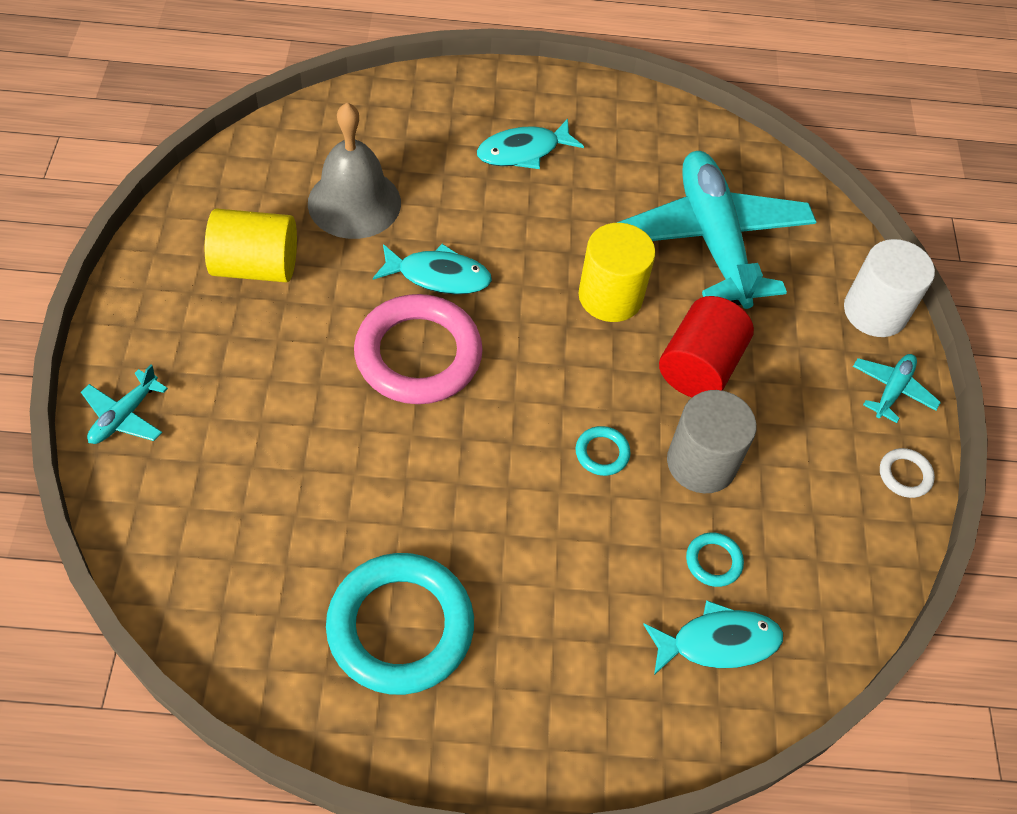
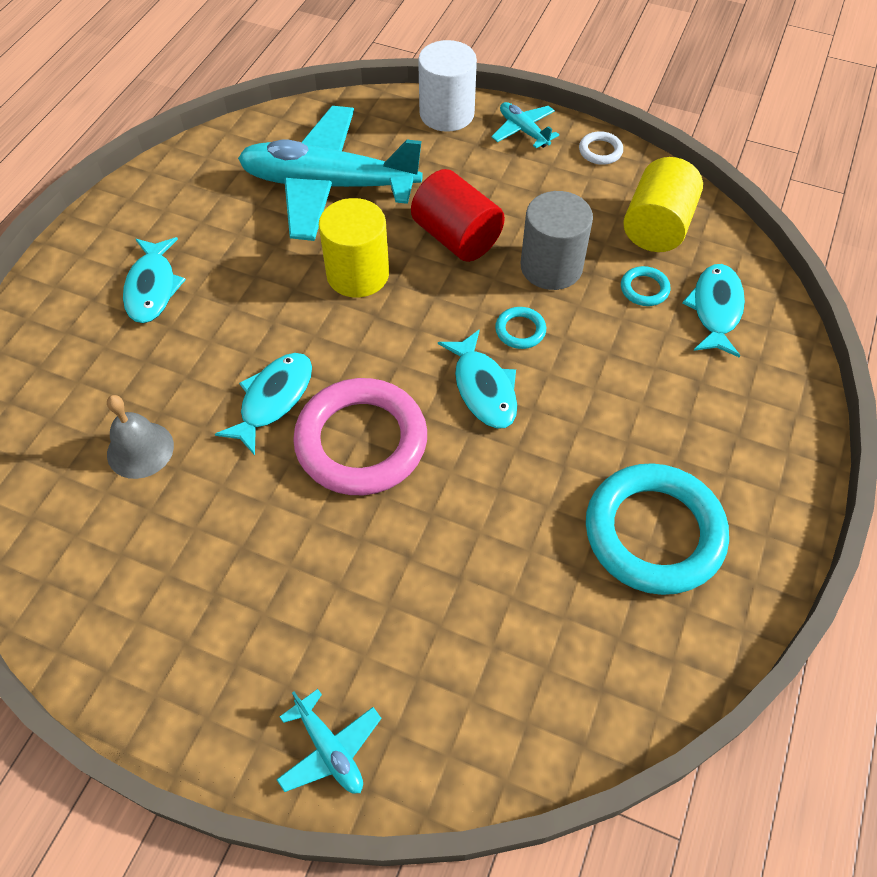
camera: 65 degrees left, 0 degrees up
yellow cylinder [205,208,297,282] -> yellow cylinder moved to [623,157,703,252]
grey bell [308,103,401,239] -> grey bell [107,395,174,479], size x0.63
none -> turquoise fish [438,329,517,429]

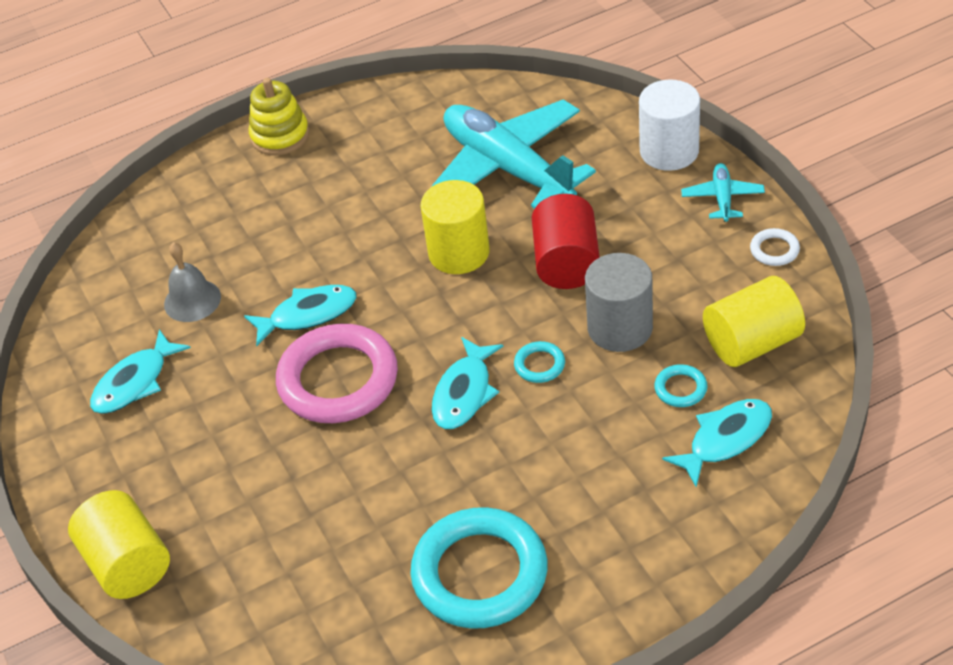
camera: 45 degrees right, 10 degrees down
turquoise fish [123,237,186,323] -> turquoise fish moved to [90,329,191,414]
turquoise plane [276,689,382,794] -> yellow cylinder [68,490,170,599]
none -> yellow stacking toy [249,78,309,156]

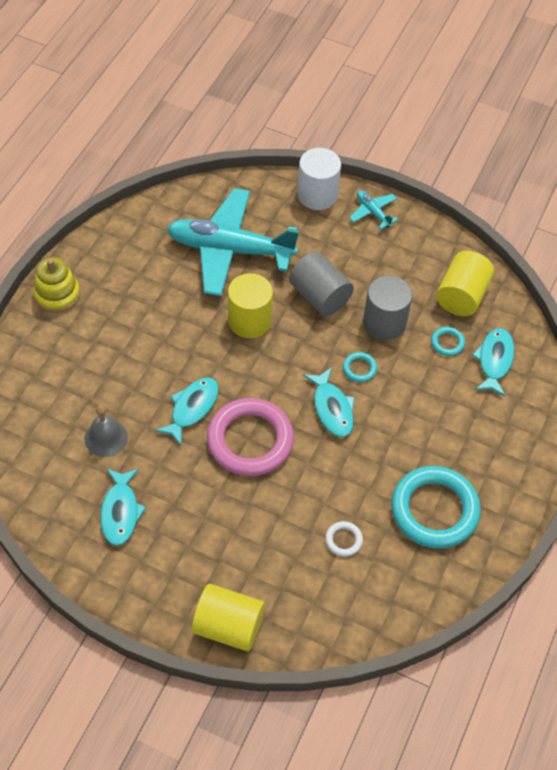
camera: 45 degrees left, 10 degrees up
red cylinder [532,194,600,289] -> grey cylinder [289,251,354,316]
white ring [750,228,800,266] -> white ring moved to [325,521,363,557]

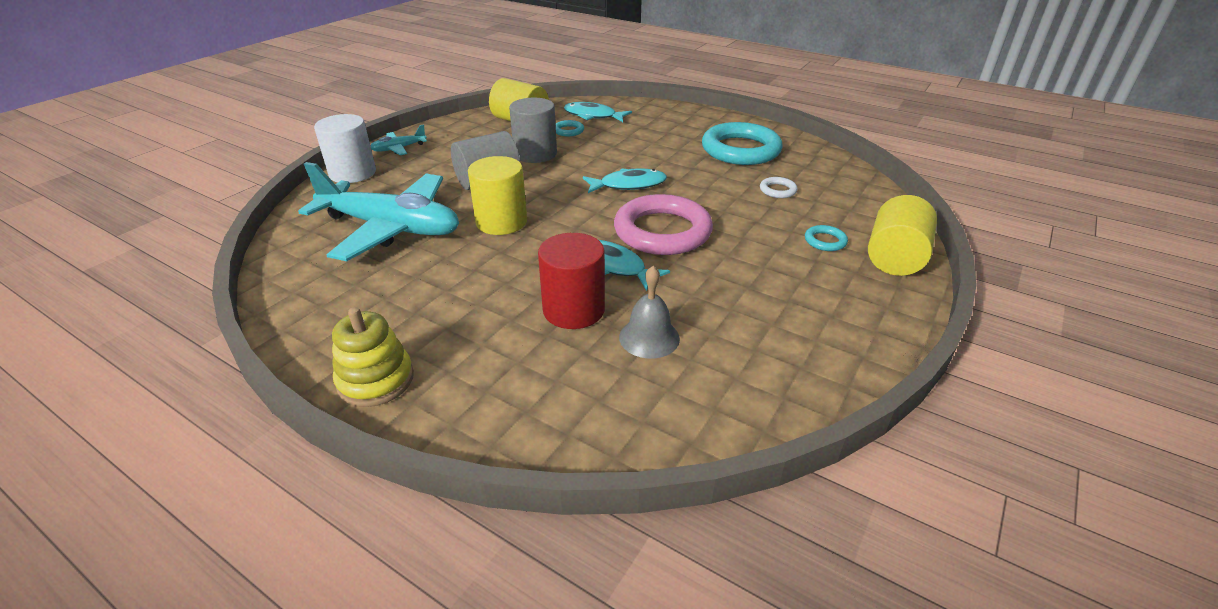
camera: 80 degrees left, 20 degrees down
turquoise fish [100,469,146,546] -> none
turquoise plane [167,188,299,296] -> turquoise plane turned 90 degrees counterclockwise [298,162,459,261]
turquoise ring [343,352,377,382] -> turquoise ring moved to [805,225,848,251]
none -> red cylinder [538,233,605,329]

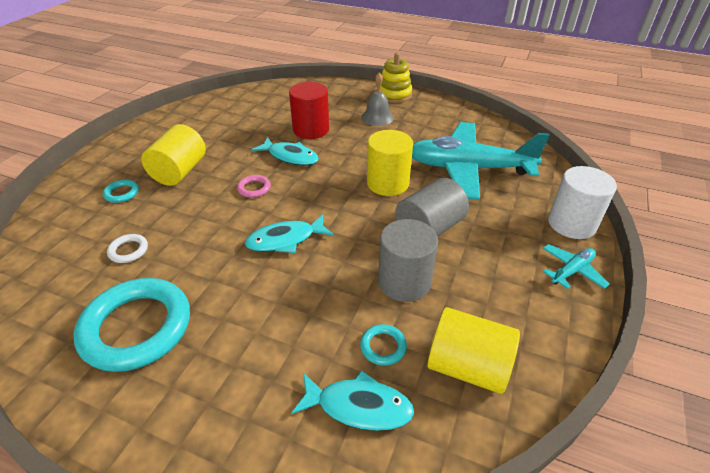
camera: 170 degrees right, 5 degrees up
pink ring [614,194,713,255] -> pink ring [237,175,271,198], size x0.42
grey bell [619,266,680,358] -> grey bell moved to [361,72,394,126]
yellow cylinder [868,195,937,276] -> yellow cylinder moved to [141,124,206,186]

